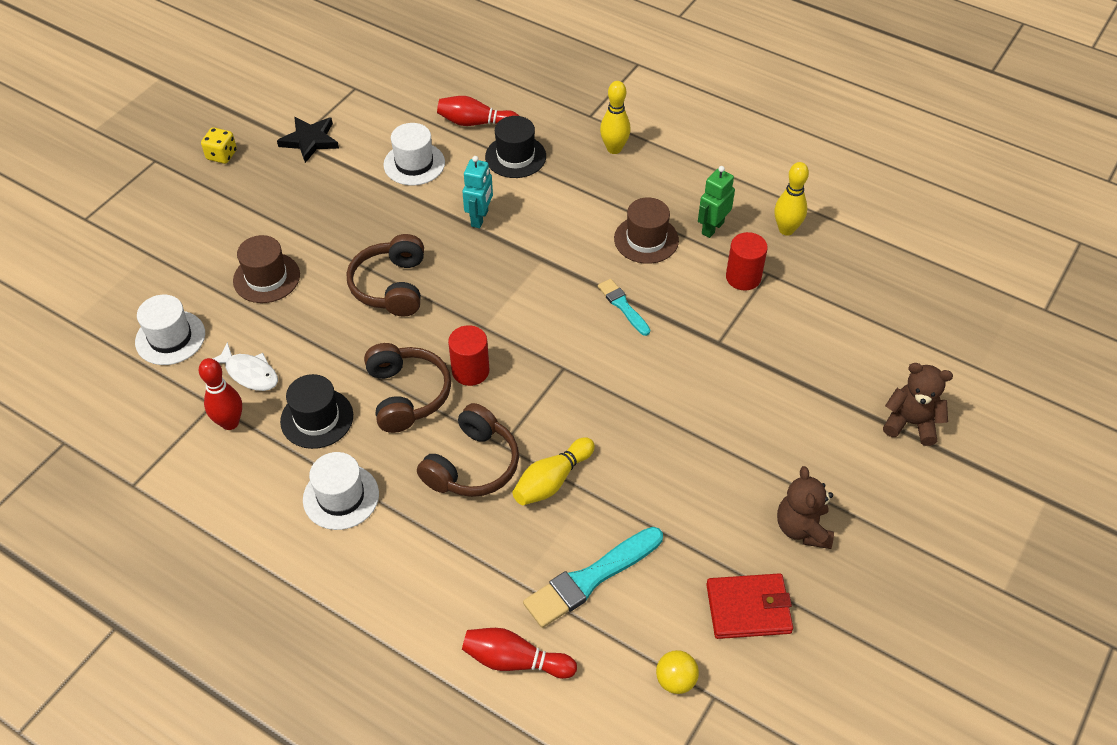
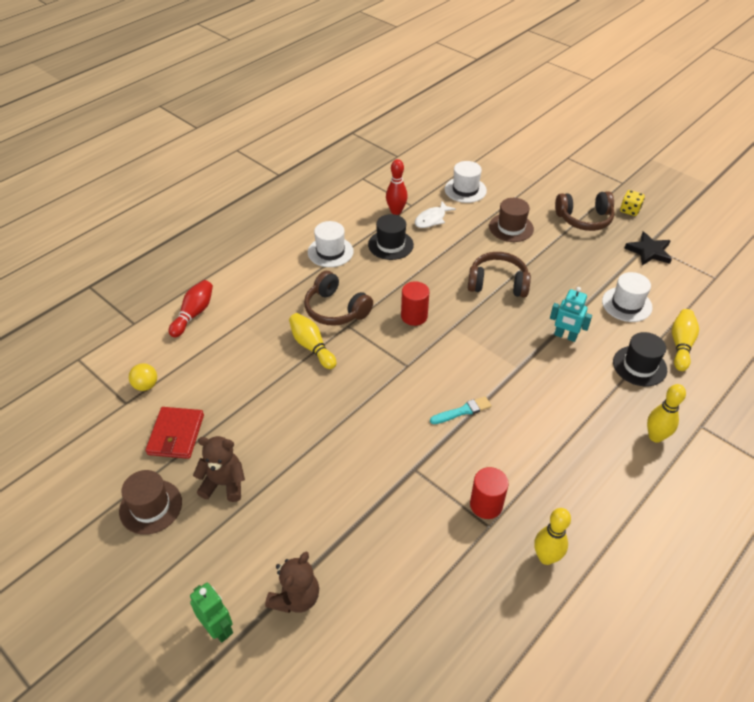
camera: 100 degrees right, 5 degrees down
brown headphones [364,343,451,433] -> brown headphones moved to [555,191,615,231]
red bowling pin [437,96,519,126] -> yellow bowling pin [672,309,699,371]
turquoise brush [523,527,663,628] -> none
brown hat [614,197,679,264] -> brown hat moved to [119,470,182,535]
green robot [698,166,735,238] -> green robot moved to [190,583,233,643]

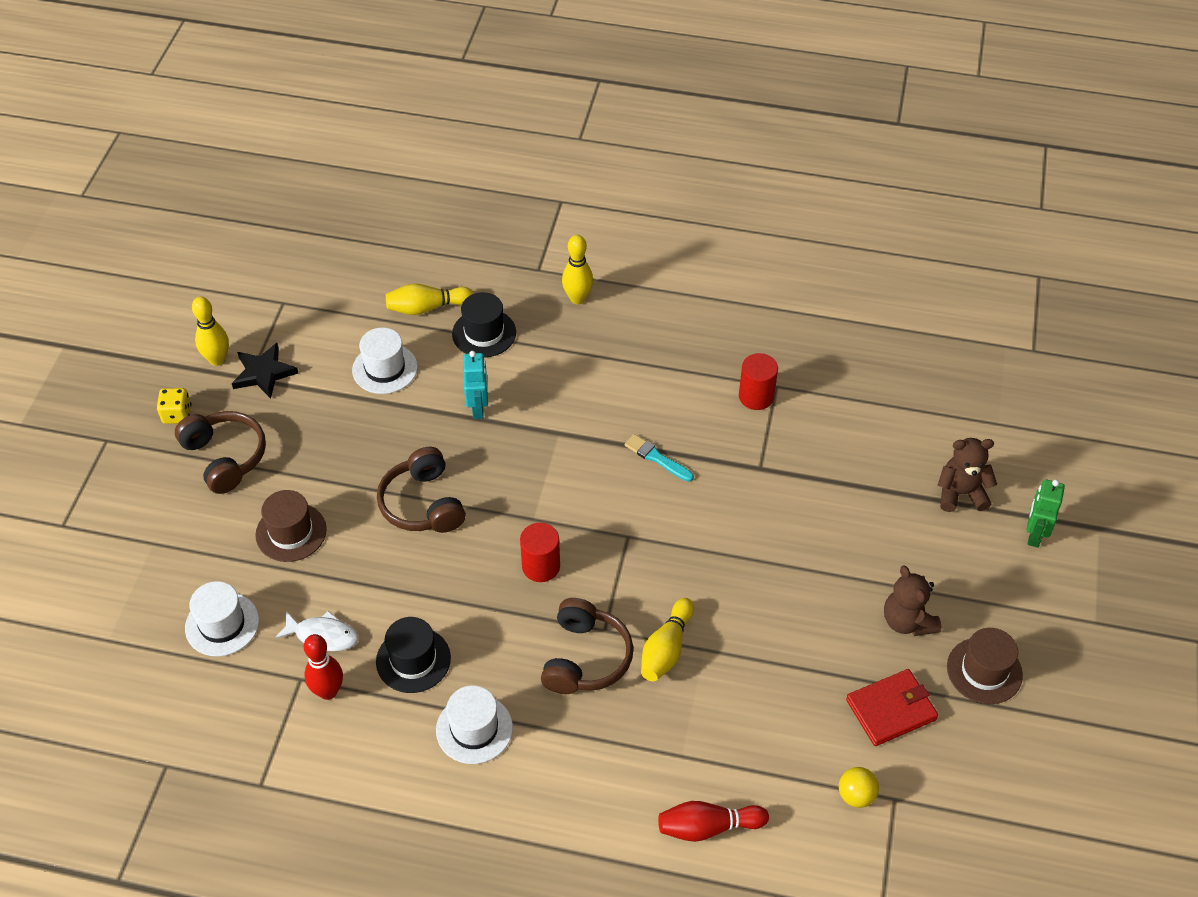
camera: 120 degrees left, 5 degrees up
yellow bowling pin [534,508,571,565] -> yellow bowling pin moved to [192,297,229,366]

